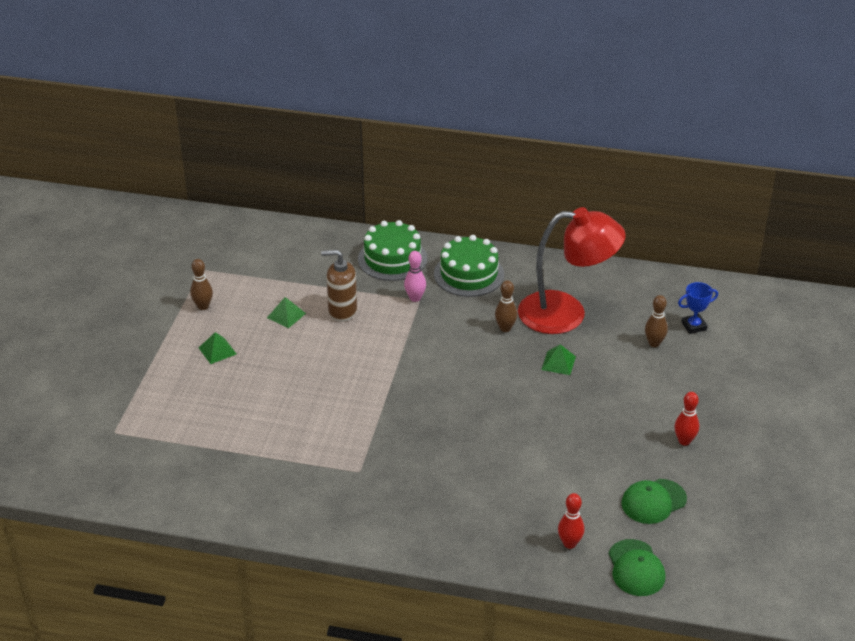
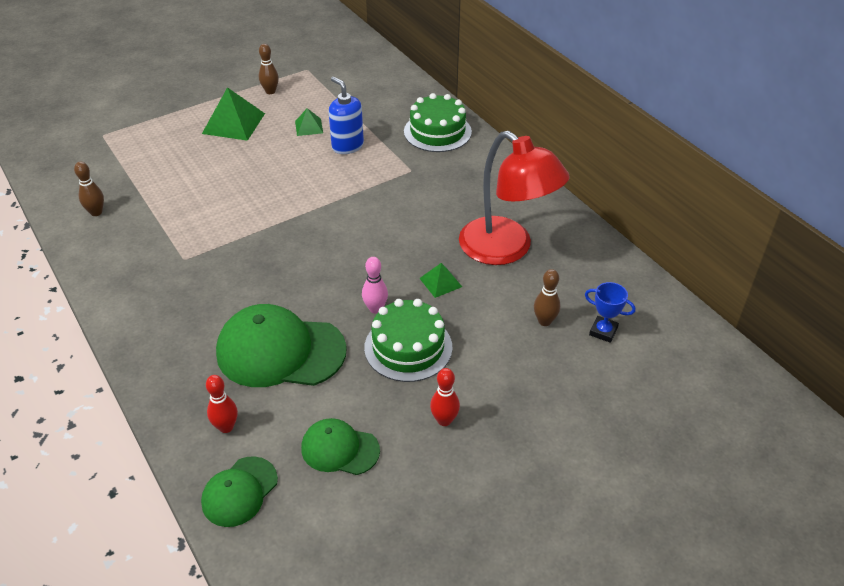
camera: 45 degrees right, 5 degrees up
green pyramid [199,332,237,364] -> green pyramid [202,87,265,141], size x1.86
brown soap dispenser [321,250,357,322] -> blue soap dispenser [329,77,364,154]
pink bowling pin [404,251,426,302] -> pink bowling pin moved to [362,257,388,314]
green cake [434,235,504,297] -> green cake moved to [364,299,452,382]
brown bowling pin [495,280,518,332] -> brown bowling pin moved to [74,162,104,216]
none -> green cap [216,304,347,387]

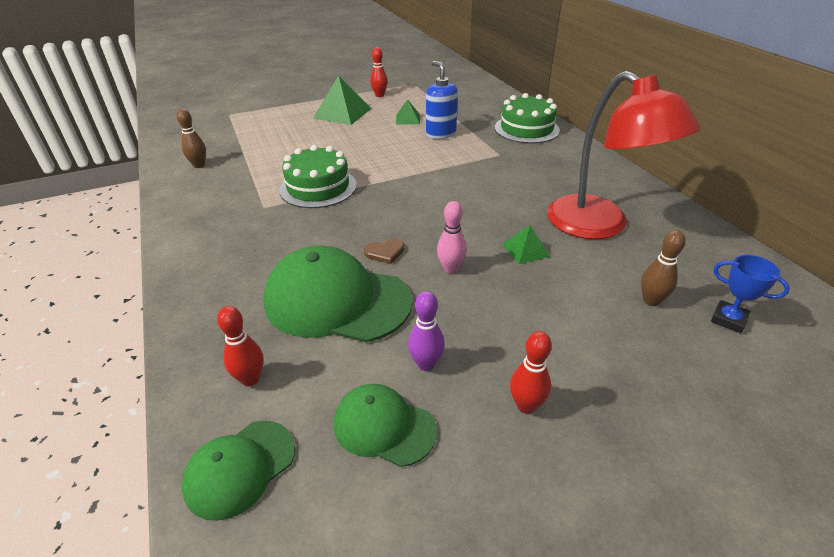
camera: 10 degrees right, 5 degrees down
brown bowling pin [259,44,279,94] -> red bowling pin [370,47,388,97]
green cake [364,299,452,382] -> green cake moved to [279,145,357,208]
none -> brown heart [364,238,404,264]
none -> purple bowling pin [408,291,445,371]

